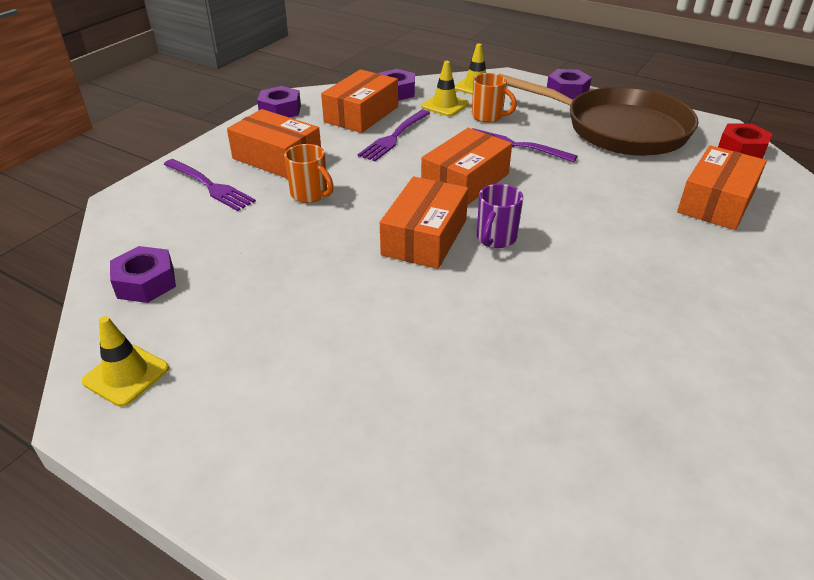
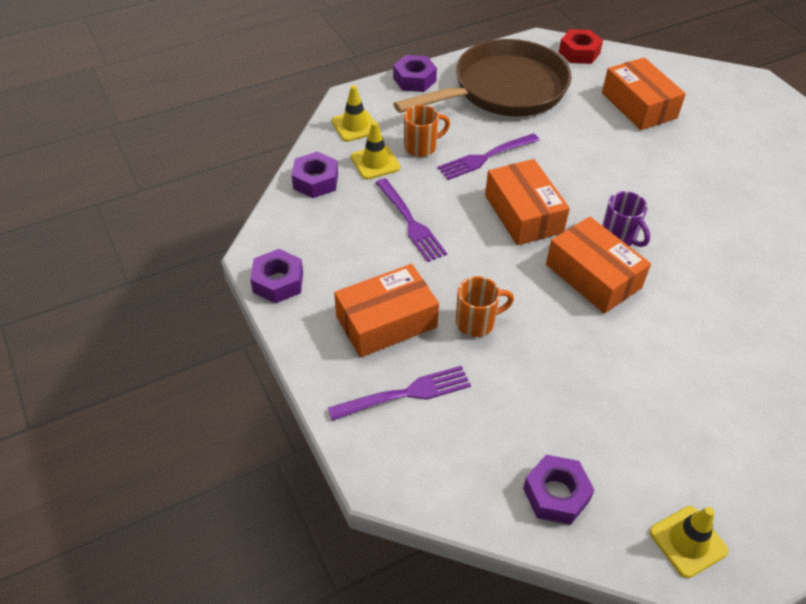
camera: 60 degrees left, 10 degrees up
orange box [321,69,398,133] -> none

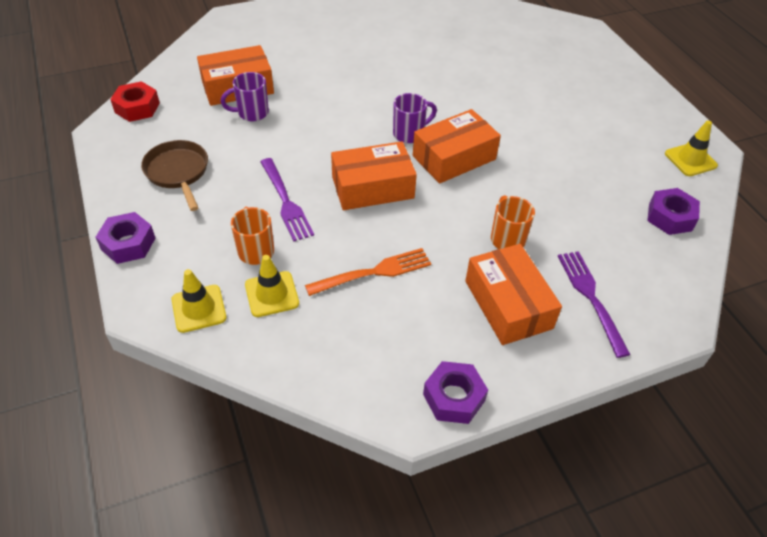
camera: 85 degrees left, 0 degrees up
purple nut [292,151,338,198] -> none
purple fork [376,178,447,262] -> orange fork [305,248,431,296]
brown pan [393,39,572,117] -> brown pan [141,140,208,211], size x0.51
none -> purple mug [221,72,269,121]

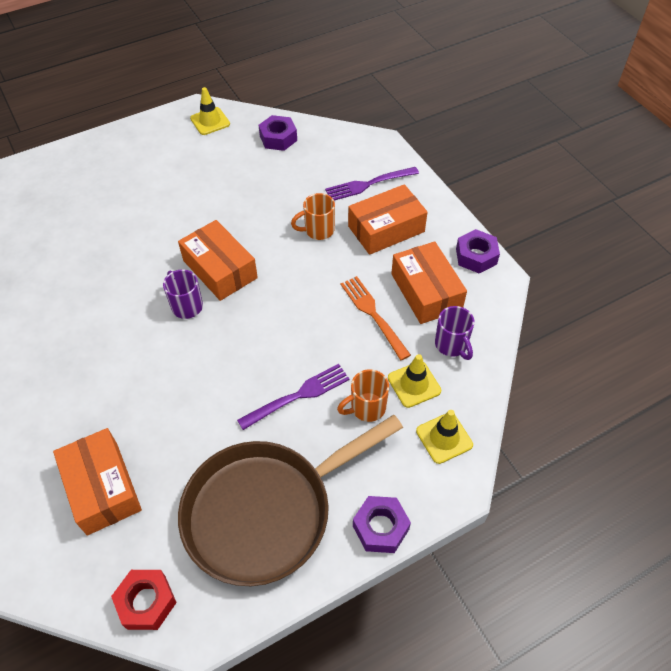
camera: 95 degrees left, 5 degrees up
brown pan [141,140,208,211] -> brown pan [178,415,403,586], size x1.95
purple mug [221,72,269,121] -> purple mug moved to [435,306,475,360]
orange box [331,141,417,210] -> orange box moved to [391,241,467,324]

